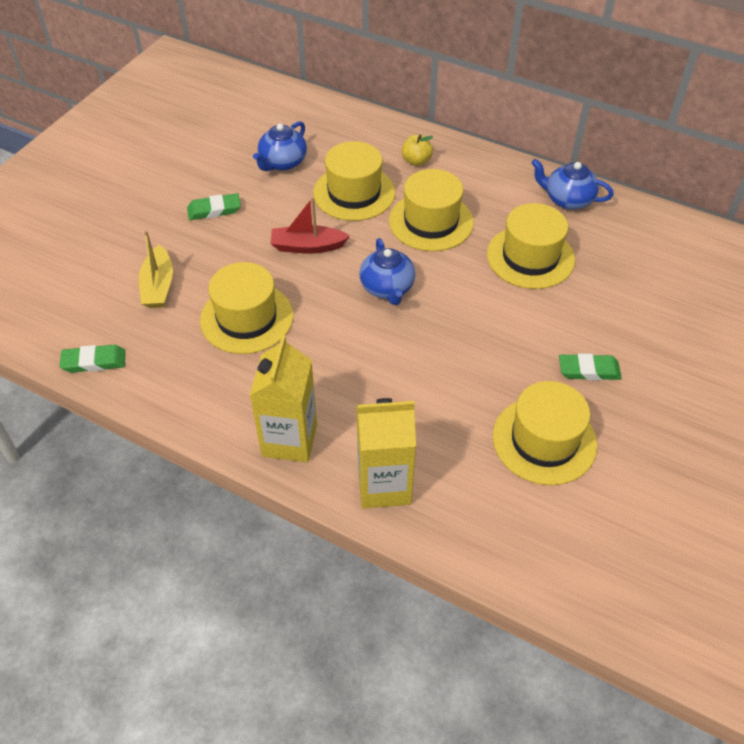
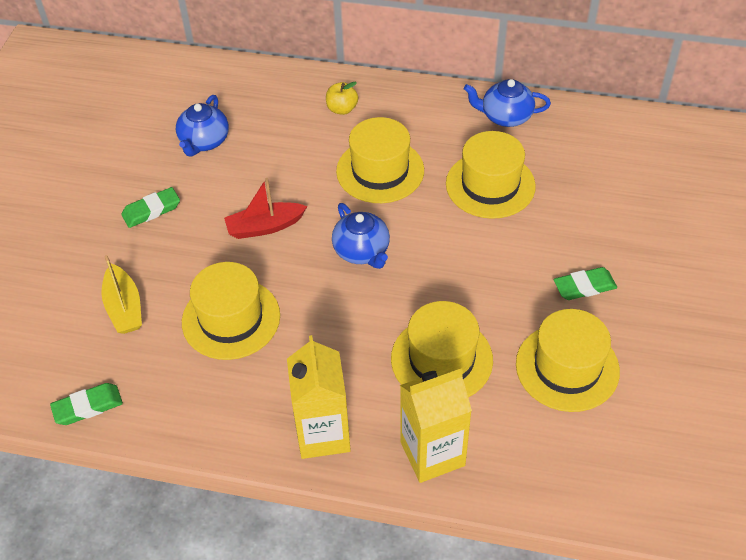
camera: 15 degrees left, 0 degrees up
yellow hat [313,141,395,221] -> yellow hat moved to [391,301,493,397]

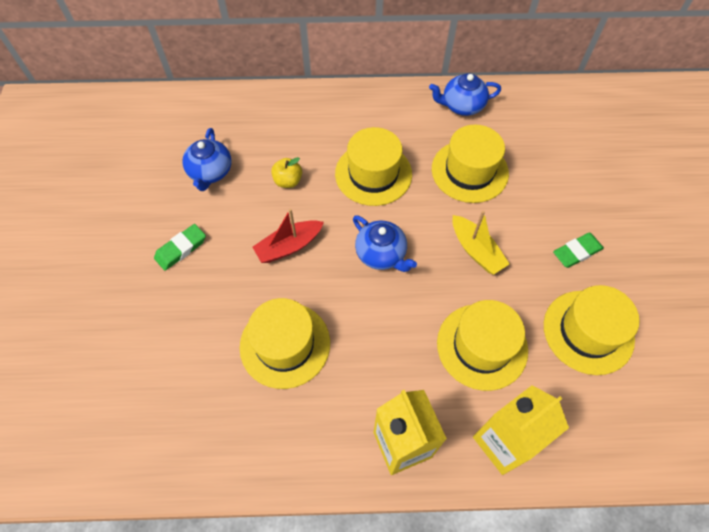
camera: 15 degrees left, 10 degrees up
green eraser [50,383,123,425] -> none
yellow boat [101,255,142,334] -> yellow boat moved to [452,211,510,275]
yellow apple [326,82,358,115] -> yellow apple moved to [271,157,302,188]

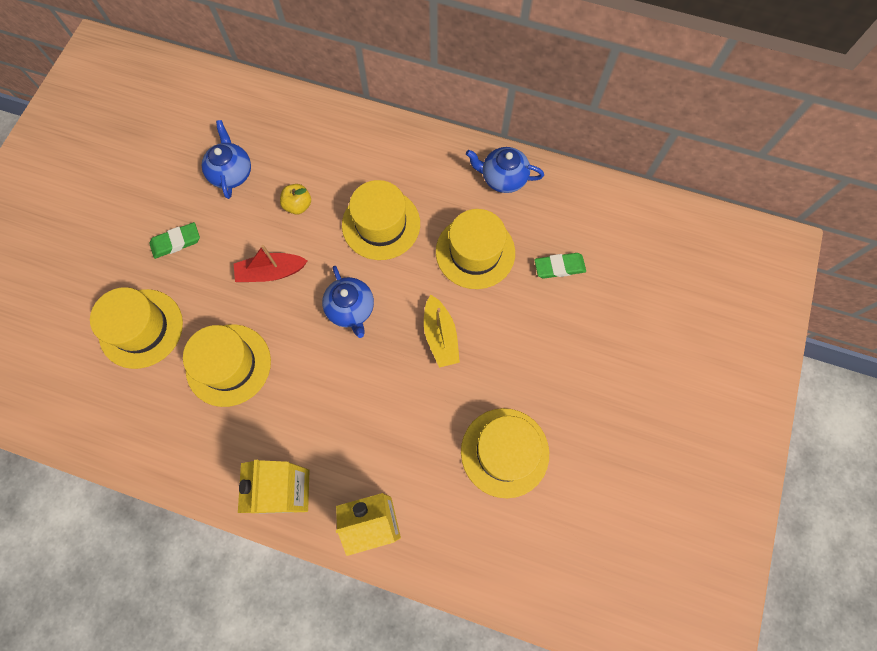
camera: 20 degrees right, 10 degrees up
blue teapot [182,128,231,191] -> blue teapot turned 150 degrees clockwise [202,120,251,199]
yellow hat [437,300,528,391] -> yellow hat moved to [90,287,183,369]
green eraser [553,232,604,268] -> green eraser moved to [534,253,586,279]

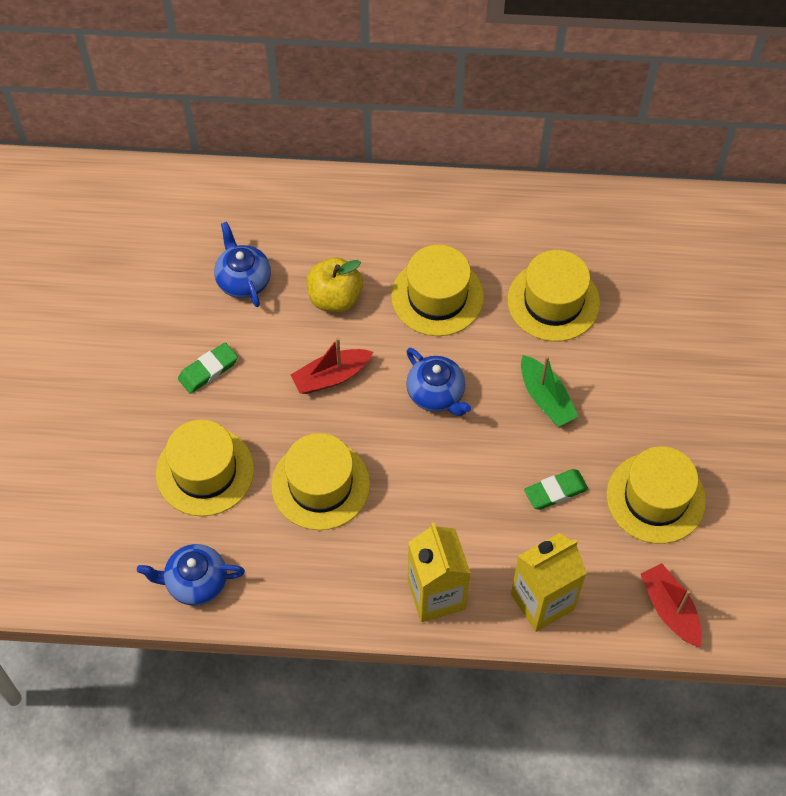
camera: 15 degrees left, 10 degrees down
yellow apple [280,184,311,215] -> yellow apple [306,257,363,312], size x1.55
yellow boat [424,295,460,368] -> green boat [521,355,579,427]
blue teapot [466,147,544,193] -> blue teapot moved to [137,544,245,606]
green eraser [534,253,586,279] -> green eraser moved to [524,469,588,510]
none -> red boat [641,563,702,647]

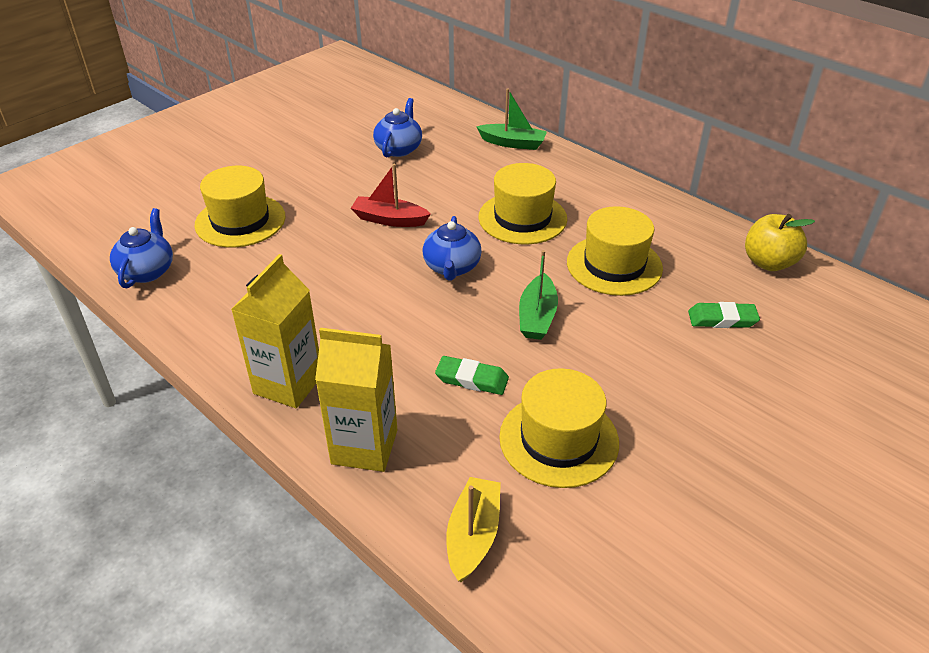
camera: 40 degrees right, 20 degrees down
blue teapot [137,544,245,606] -> blue teapot turned 60 degrees clockwise [110,208,173,288]
green eraser [178,342,238,394] -> green eraser moved to [688,302,760,328]
yellow hat [271,433,370,530] -> none
yellow apple [306,257,363,312] -> yellow apple moved to [745,214,815,271]
red boat [641,563,702,647] -> yellow boat [446,477,501,582]
none -> green boat [476,88,547,150]

